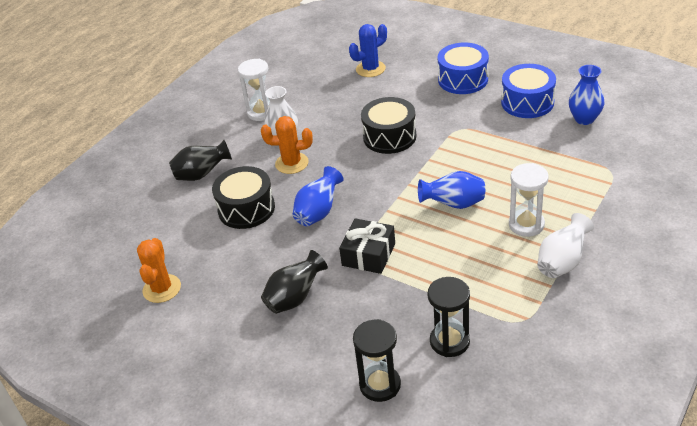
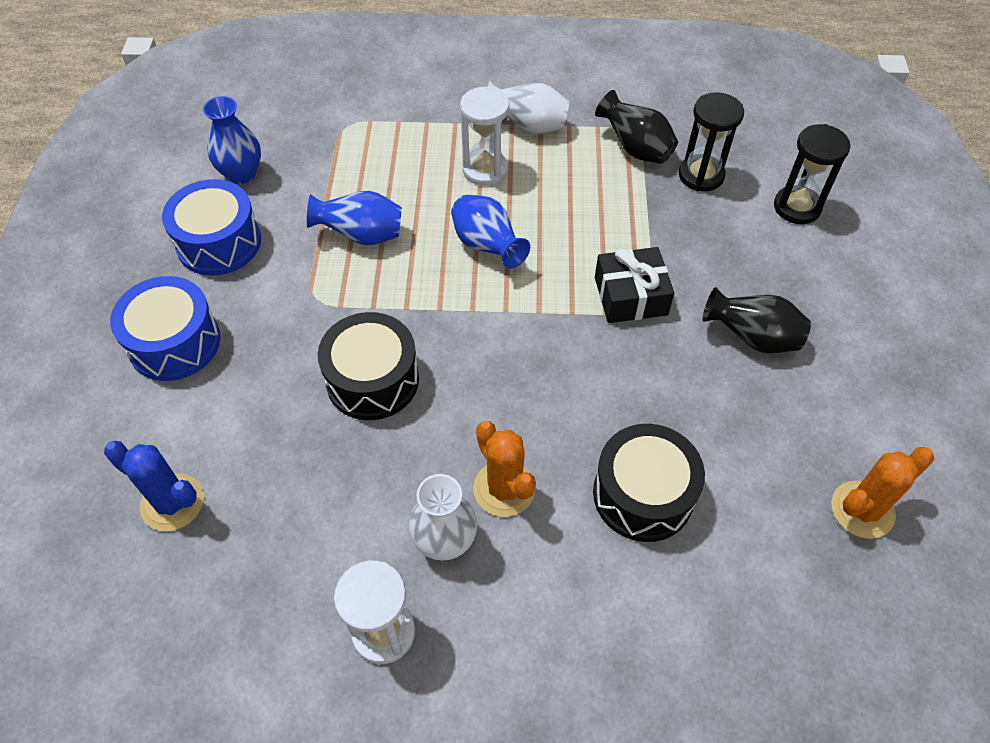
camera: 125 degrees left, 15 degrees up
black vase [169,140,232,181] -> black vase moved to [595,90,678,164]
blue vase [293,166,344,226] -> blue vase moved to [307,191,402,245]

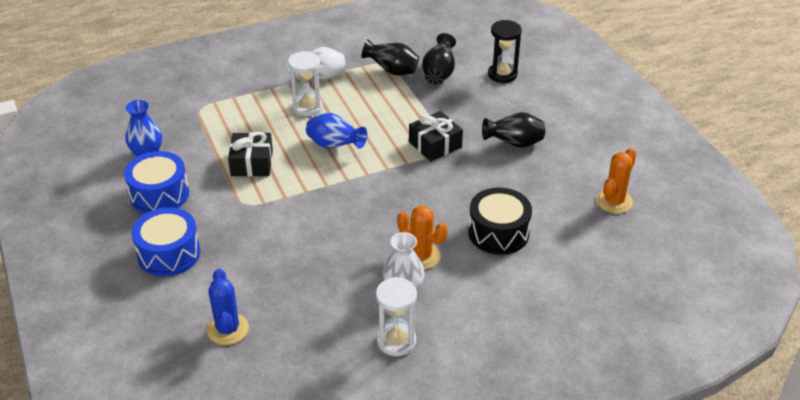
camera: 25 degrees left, 15 degrees down
blue cactus [104,441,204,531] -> blue cactus turned 75 degrees clockwise [207,269,249,345]
blue vase [307,191,402,245] -> black gift [228,132,273,177]
black drum [318,312,419,420] -> none
black hourglass [679,92,744,192] -> black vase [422,33,456,84]

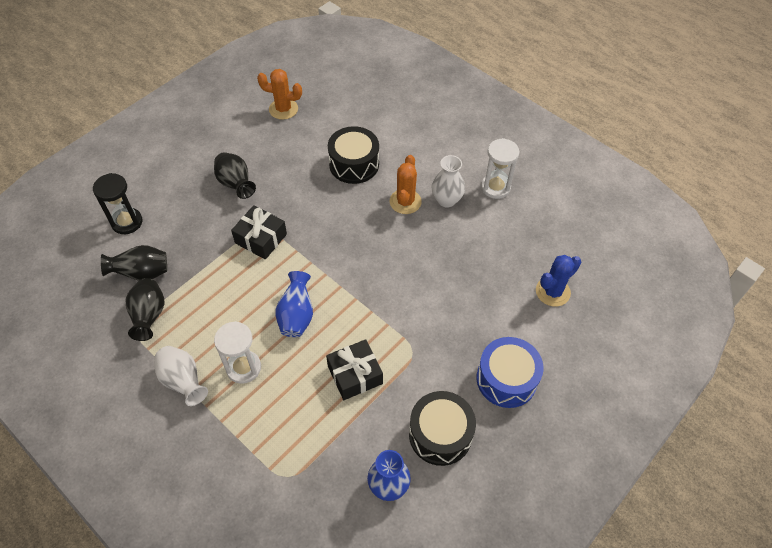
camera: 115 degrees left, 15 degrees up
blue drum [124,151,189,214] -> black drum [409,391,476,466]

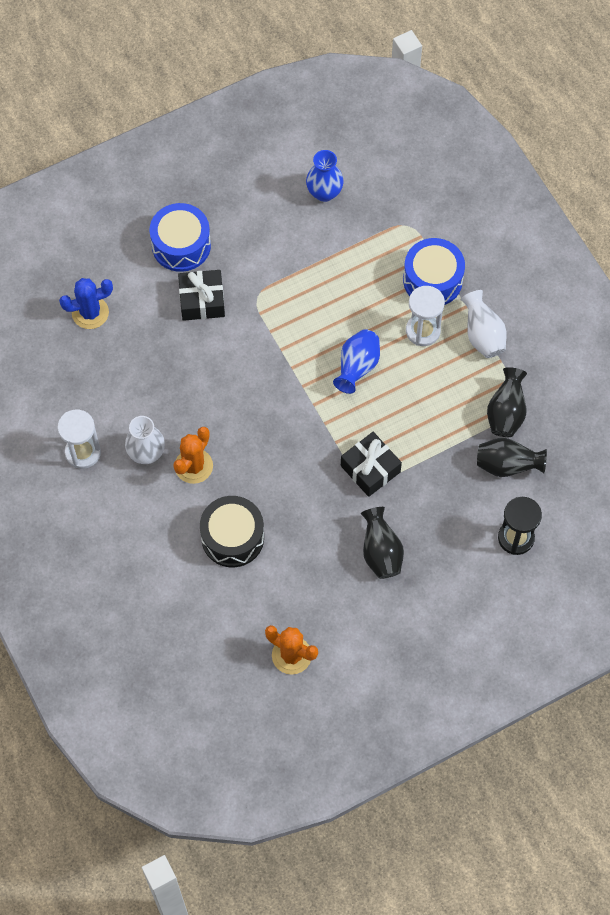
camera: 160 degrees left, 10 degrees up
black gift [326,339,383,400] -> black gift moved to [178,270,225,321]
black drum [409,391,476,466] -> none
none -> blue drum [403,238,465,305]

